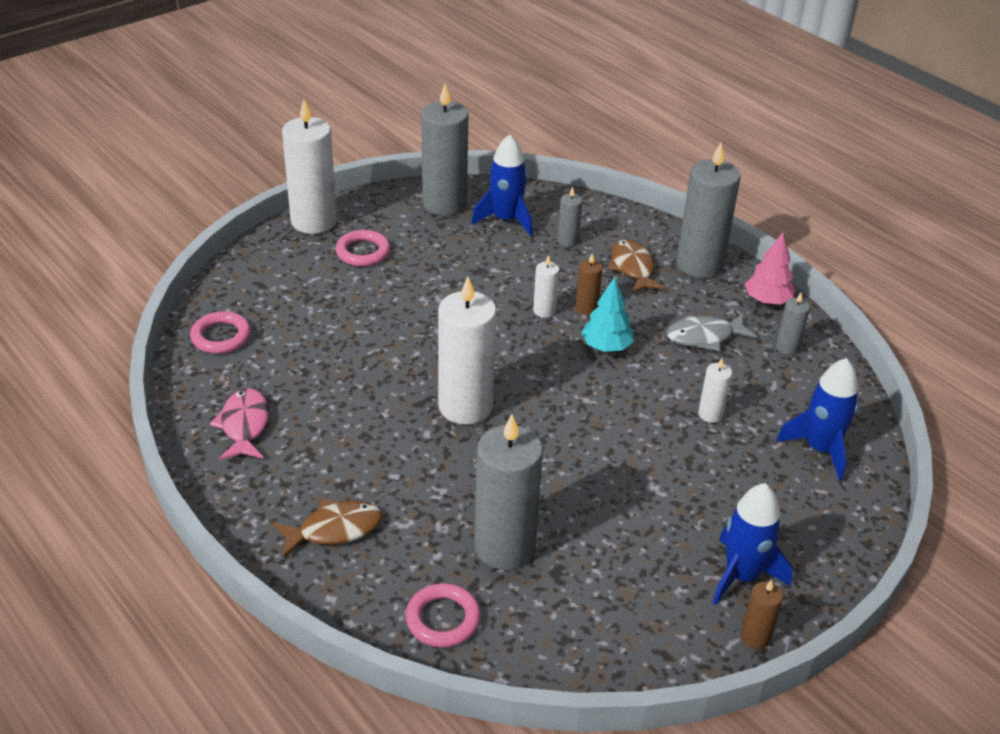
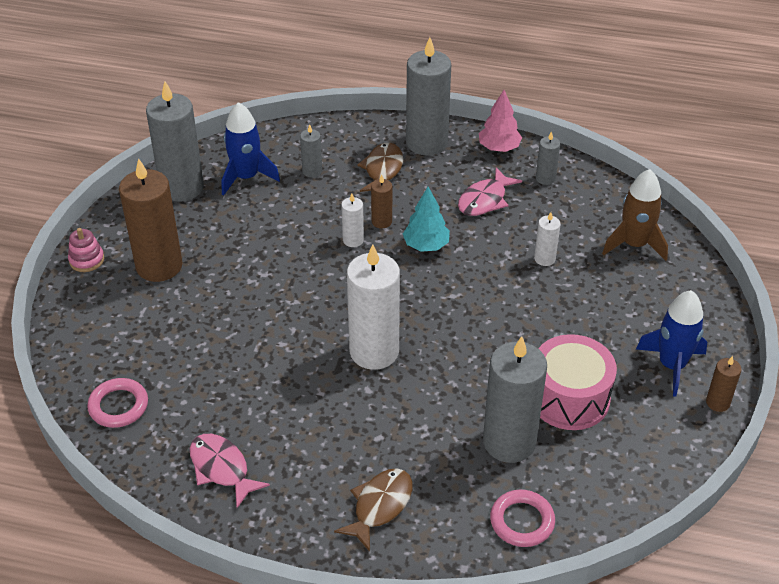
camera: 35 degrees left, 5 degrees up
white candle [282,99,337,234] -> pink stacking toy [68,228,104,272]
pink ring [335,230,390,267] -> brown candle [119,158,183,282]
brown fish [608,239,666,294] -> brown fish turned 60 degrees clockwise [357,143,403,196]
grey fish [666,313,757,352] -> pink fish [458,167,522,216]
blue rocket [776,358,859,481] -> brown rocket [602,169,668,261]
none -> pink drum [538,334,617,430]

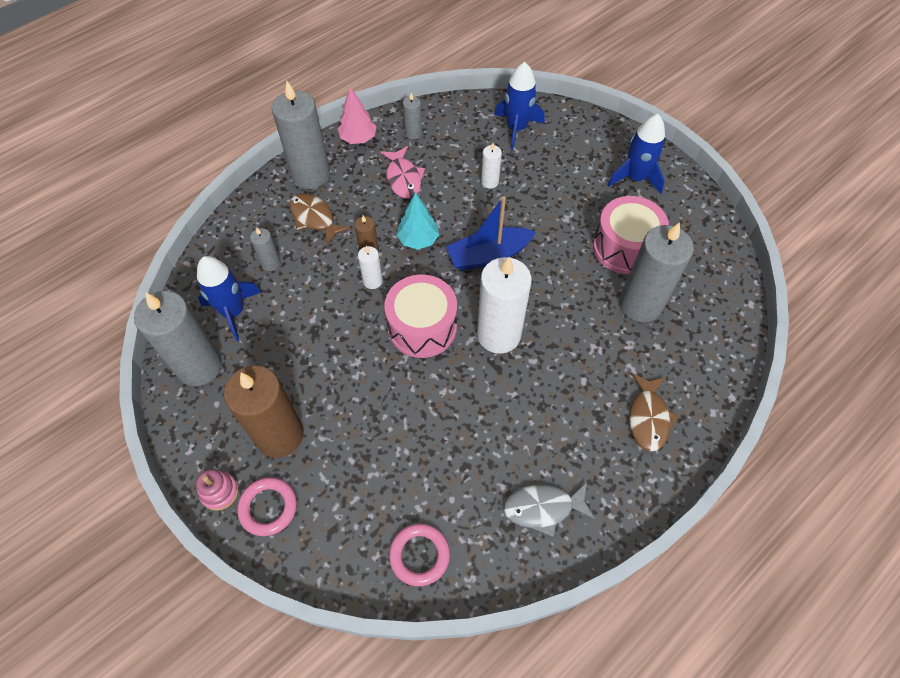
camera: 55 degrees left, 15 degrees up
pink fish [190,434,270,508] -> grey fish [504,482,595,537]
brown fish [334,468,412,552] -> brown fish turned 150 degrees counterclockwise [629,373,679,451]
pink ring [490,490,555,547] -> pink ring moved to [237,477,297,536]
brown rocket [602,169,668,261] -> blue rocket [494,62,544,150]
brown candle [706,356,741,412] -> none
none -> pink drum [384,275,457,358]
none -> blue boat [446,196,536,271]

